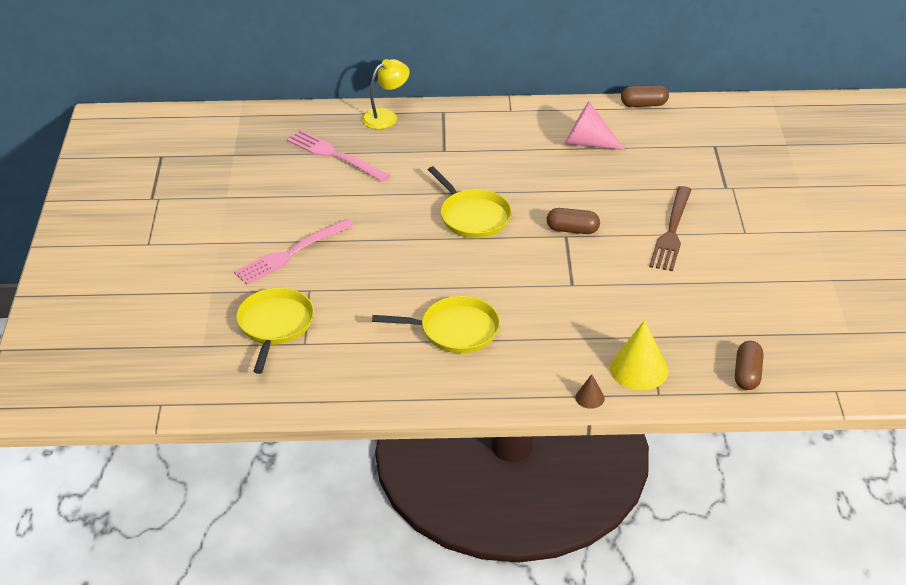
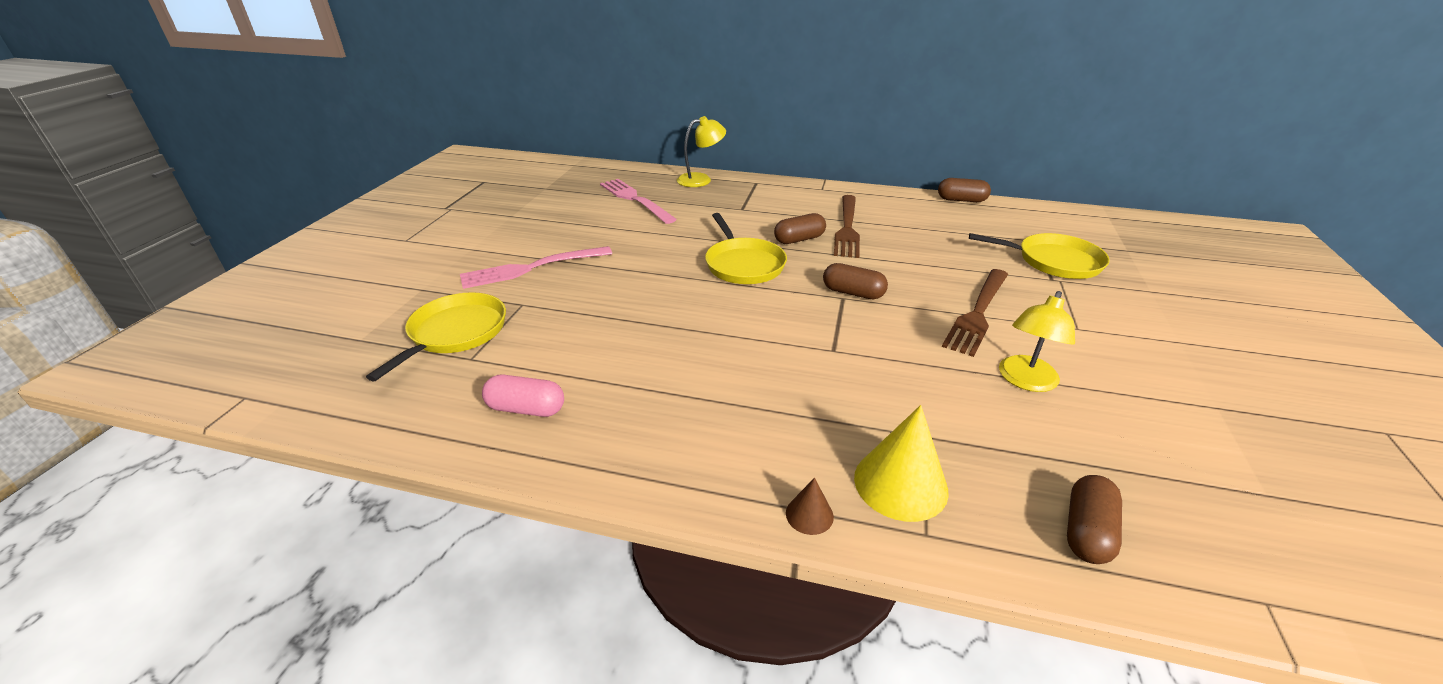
camera: 15 degrees right, 5 degrees down
yellow pan [372,296,500,353] -> yellow pan moved to [969,233,1110,279]
pink cone [565,102,625,150] -> none
none -> pink capsule [482,375,564,417]
none -> brown capsule [774,213,826,244]
none -> brown fork [834,195,860,258]
none -> yellow lamp [999,291,1075,392]

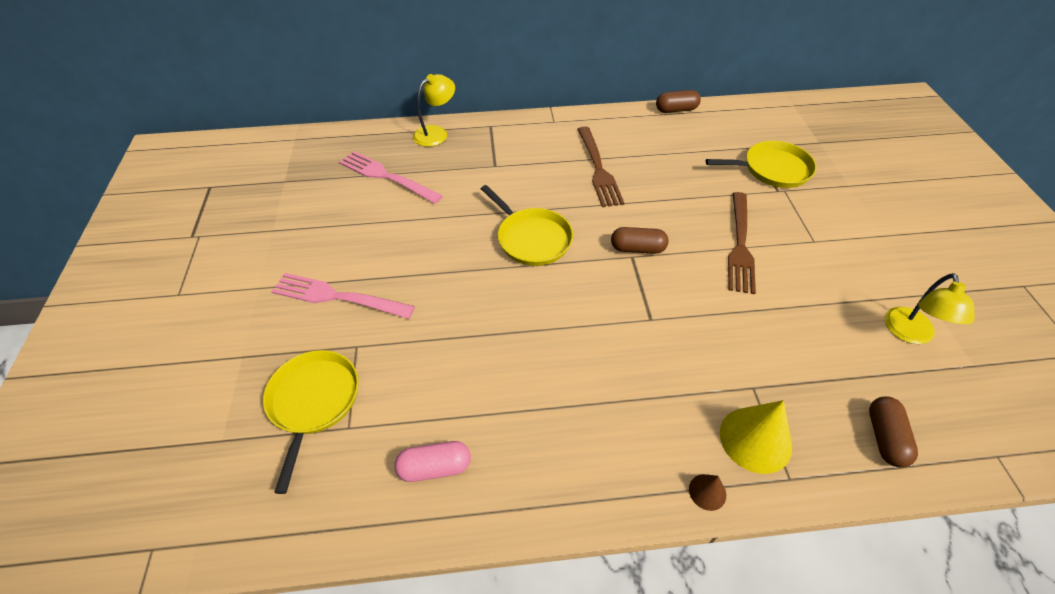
camera: 20 degrees left, 15 degrees up
pink fork [460,246,612,289] -> pink fork turned 60 degrees clockwise [271,273,415,319]
brown capsule [774,213,826,244] -> none
yellow lamp [999,291,1075,392] -> yellow lamp moved to [885,273,975,344]

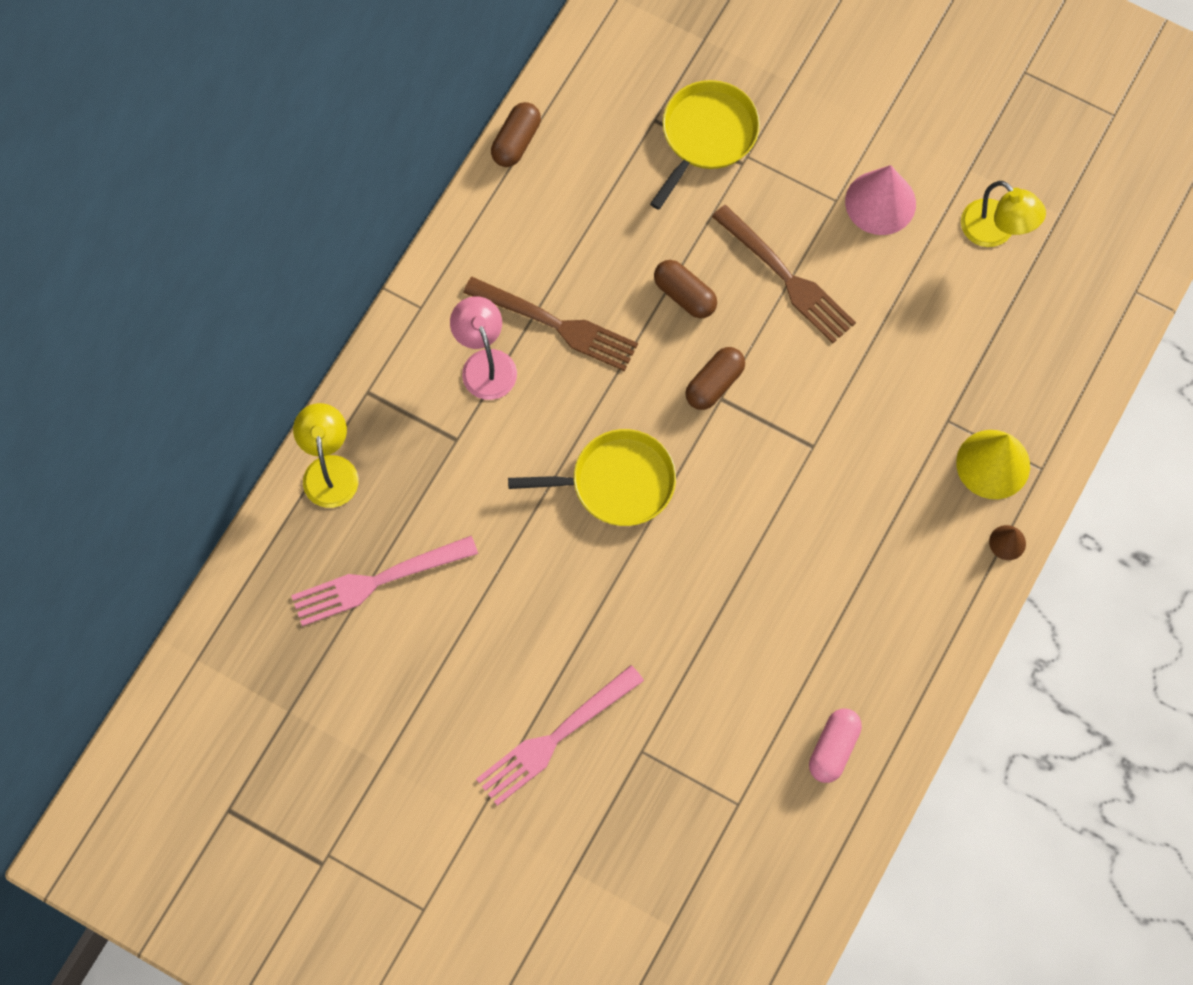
camera: 55 degrees left, 20 degrees up
yellow pan [263,350,359,494] -> none
brown capsule [869,396,918,468] -> brown capsule moved to [654,260,717,318]
none -> pink lamp [450,296,517,400]
none -> pink cone [845,165,916,235]

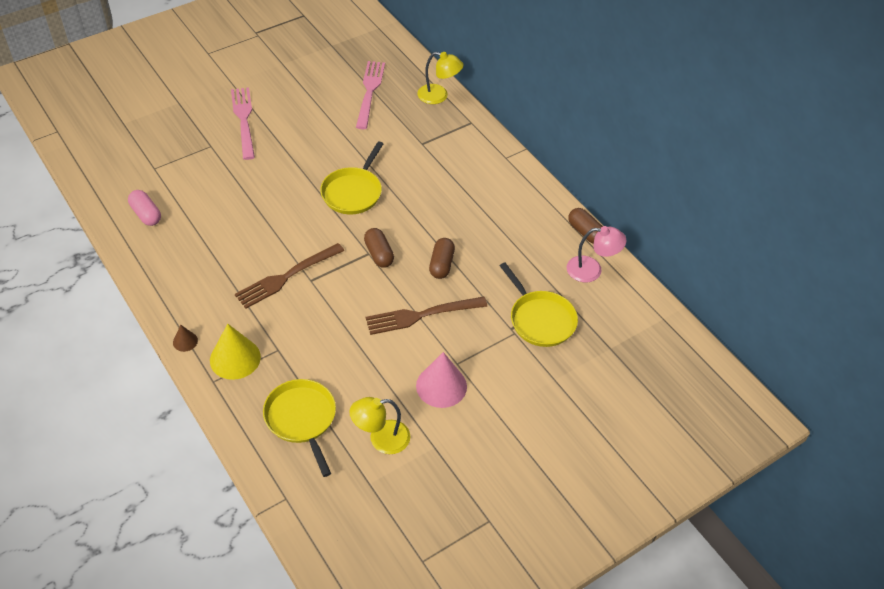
camera: 115 degrees right, 20 degrees down
pink lamp [450,296,517,400] -> pink lamp moved to [567,226,627,282]
brown fork [463,277,638,371] -> brown fork moved to [235,243,344,309]
brown capsule [654,260,717,318] -> brown capsule turned 60 degrees counterclockwise [429,238,455,279]
none -> yellow pan [263,379,336,477]

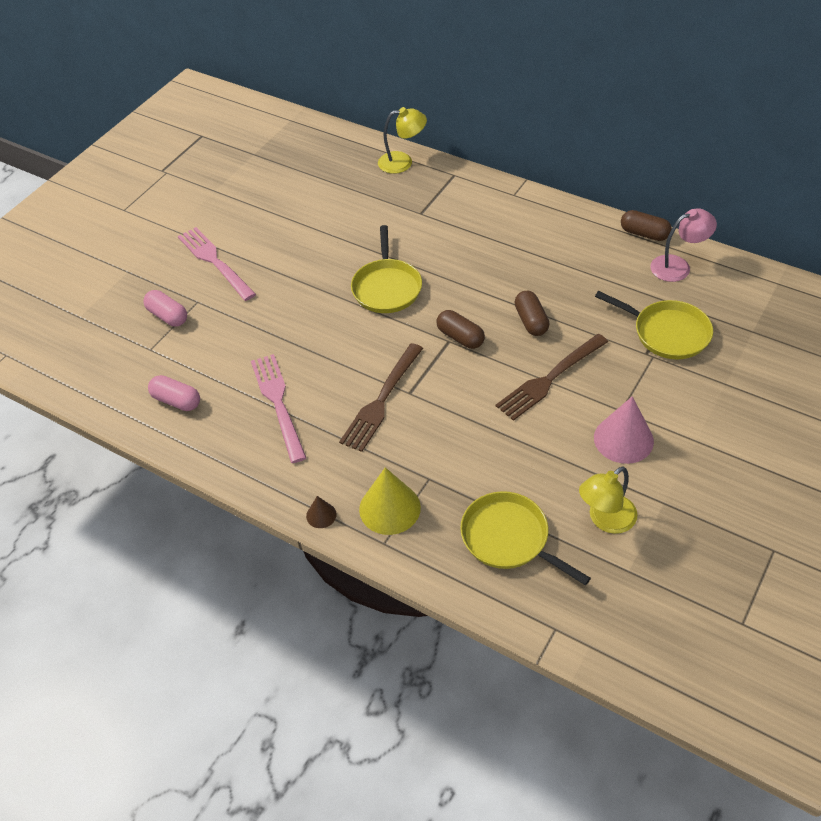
camera: 20 degrees left, 0 degrees up
pink fork [356,61,385,129] -> pink fork moved to [251,354,306,463]
none -> pink capsule [143,290,187,327]

